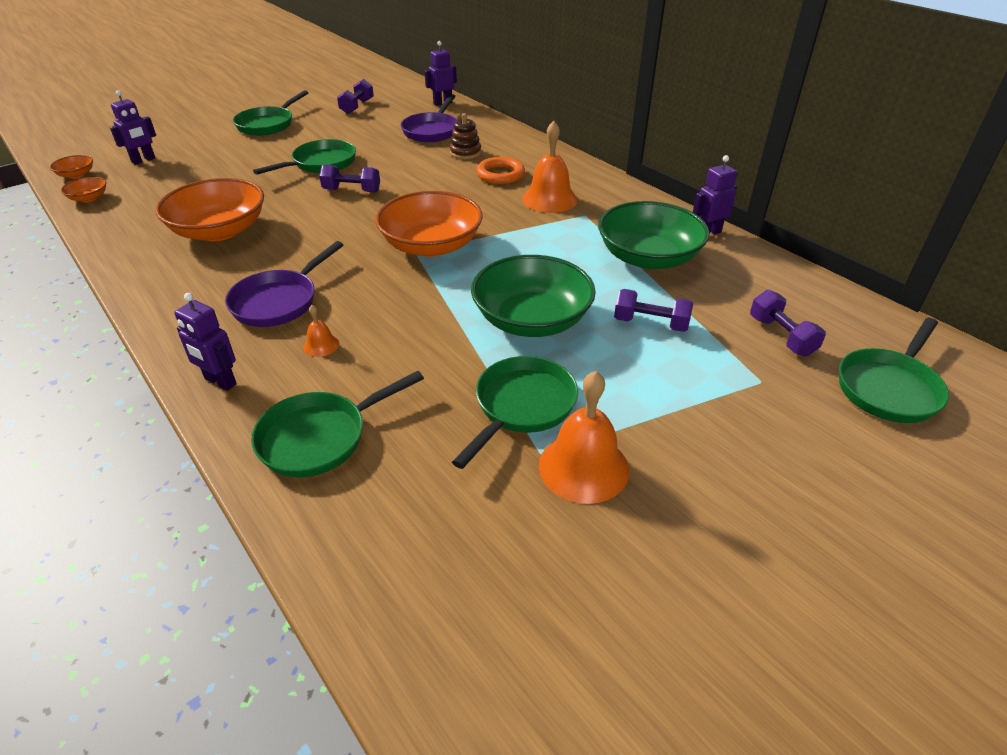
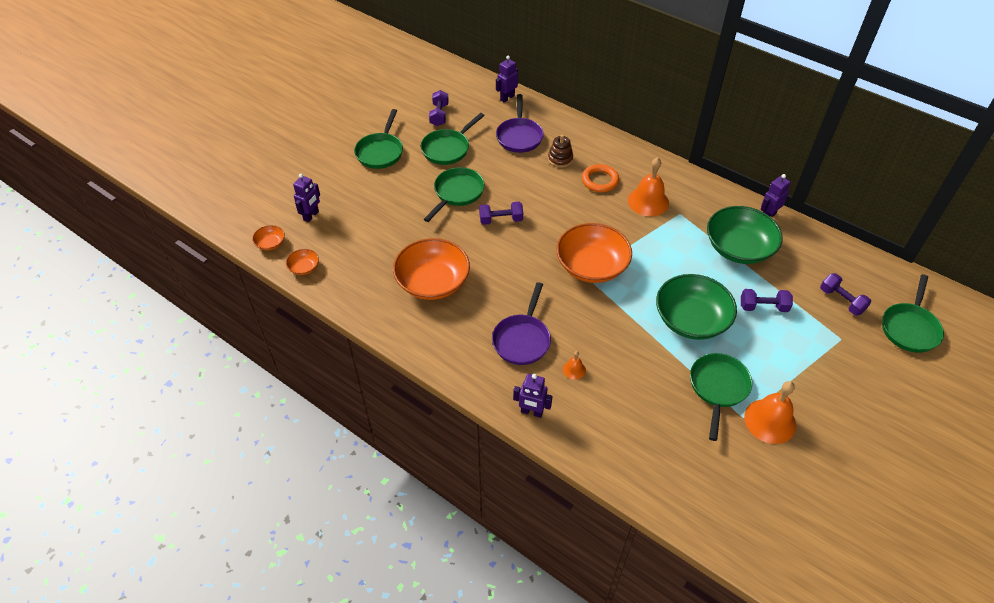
camera: 15 degrees left, 10 degrees up
green pan [251,371,424,477] -> green pan moved to [421,113,485,165]

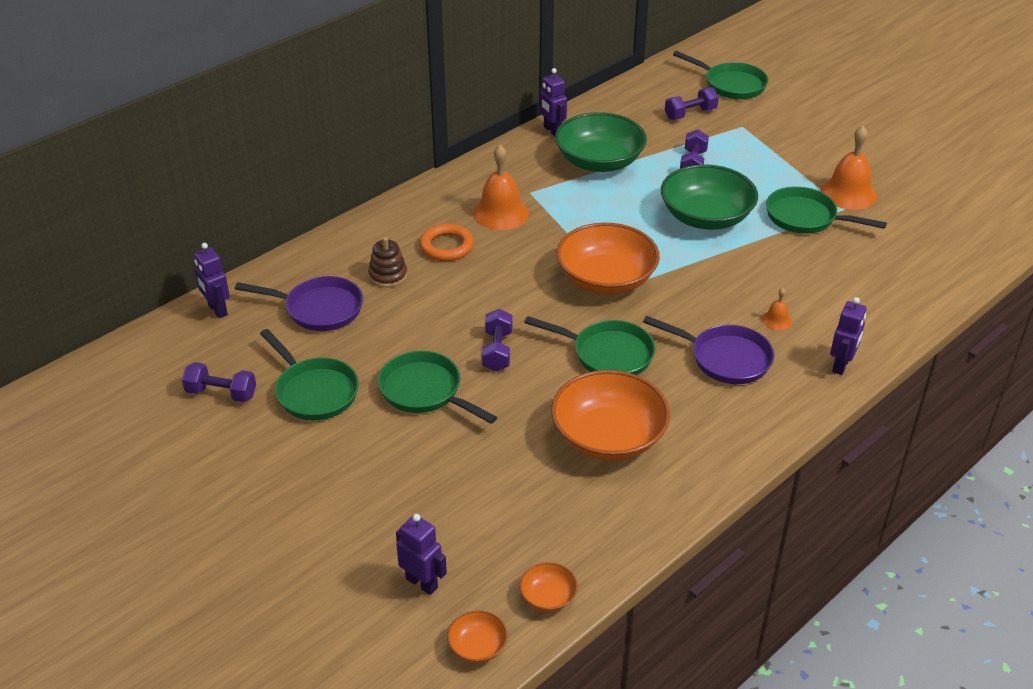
camera: 80 degrees left, 10 degrees down
green pan [354,109,403,169] -> green pan moved to [524,316,656,375]

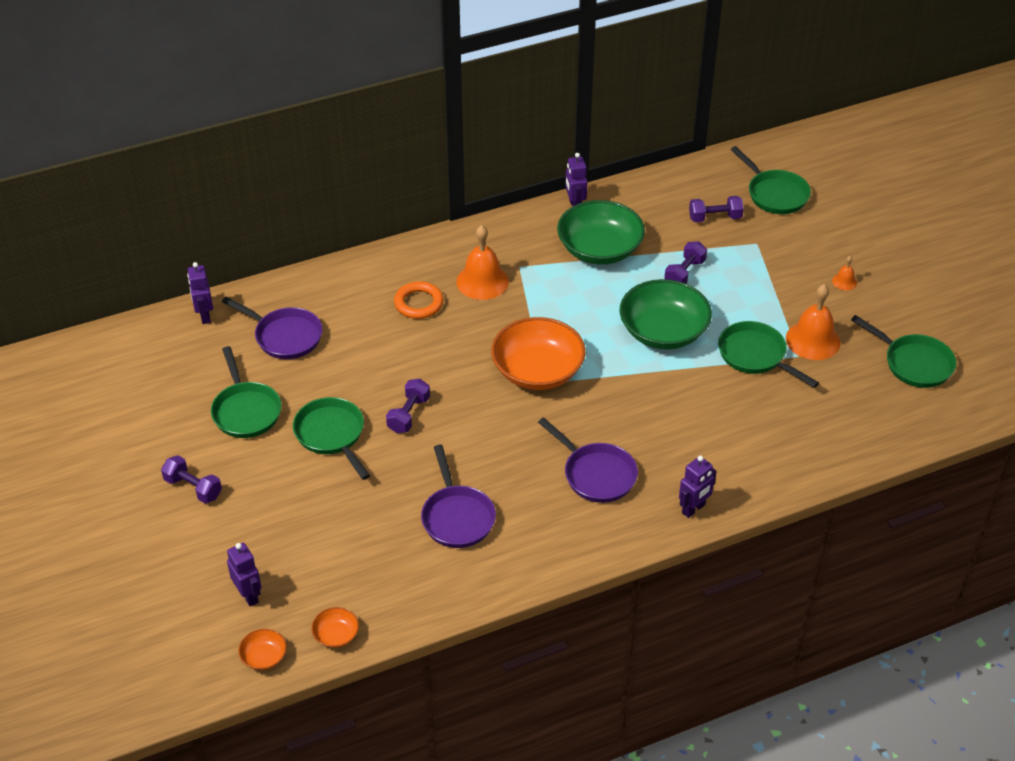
camera: 20 degrees right, 5 degrees up
purple dumbbell [182,362,256,402] -> purple dumbbell moved to [161,455,222,503]
brown stacking toy [368,237,407,288] -> none
green pan [524,316,656,375] -> green pan moved to [851,315,956,388]
orange bowl [551,370,670,461] -> purple pan [421,445,496,548]
orange bell [762,288,792,330] -> orange bell moved to [832,256,857,290]

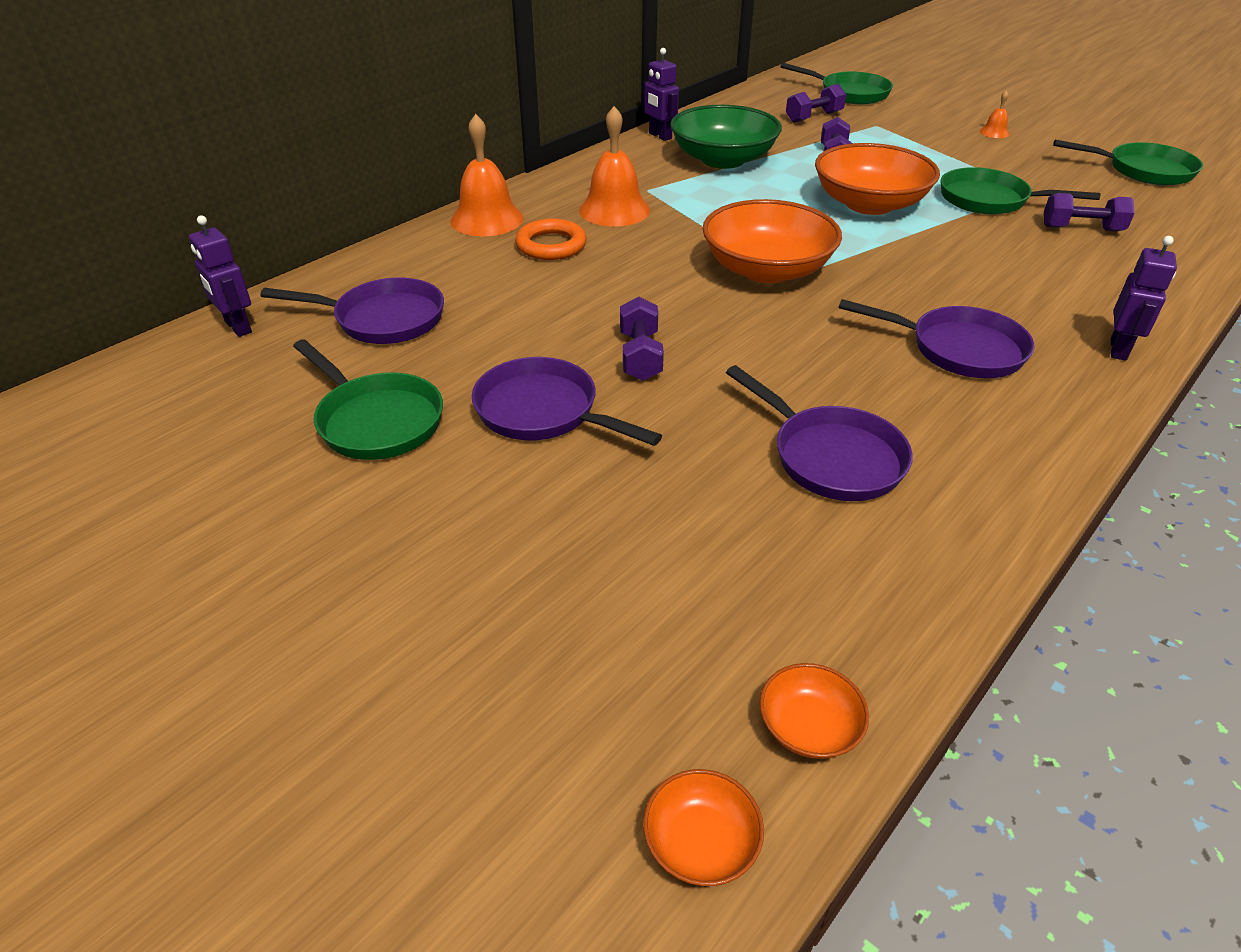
camera: 25 degrees left, 5 degrees down
purple dumbbell [161,455,222,503] -> purple dumbbell moved to [1044,193,1134,231]
purple robot [227,543,262,606] -> none
green pan [293,397,370,480] -> purple pan [472,357,662,446]
green bowl [620,279,712,350] -> orange bowl [815,143,940,215]
orange bell [786,284,840,360] -> orange bell moved to [450,114,523,236]

